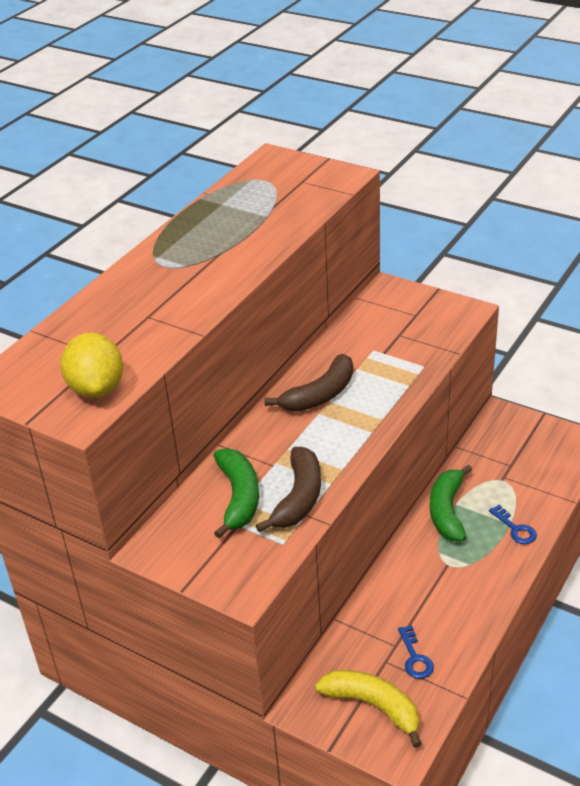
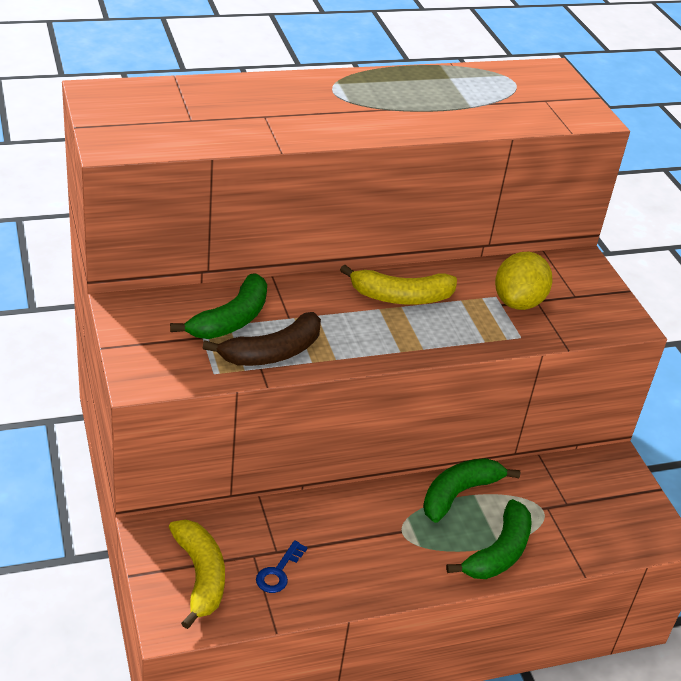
camera: 35 degrees right, 0 degrees up
yellow lemon [60,333,123,398] -> yellow lemon moved to [495,252,553,310]
brown banana [265,354,353,412] -> yellow banana [340,265,457,304]
blue key [489,505,537,544] -> green banana [446,499,532,579]

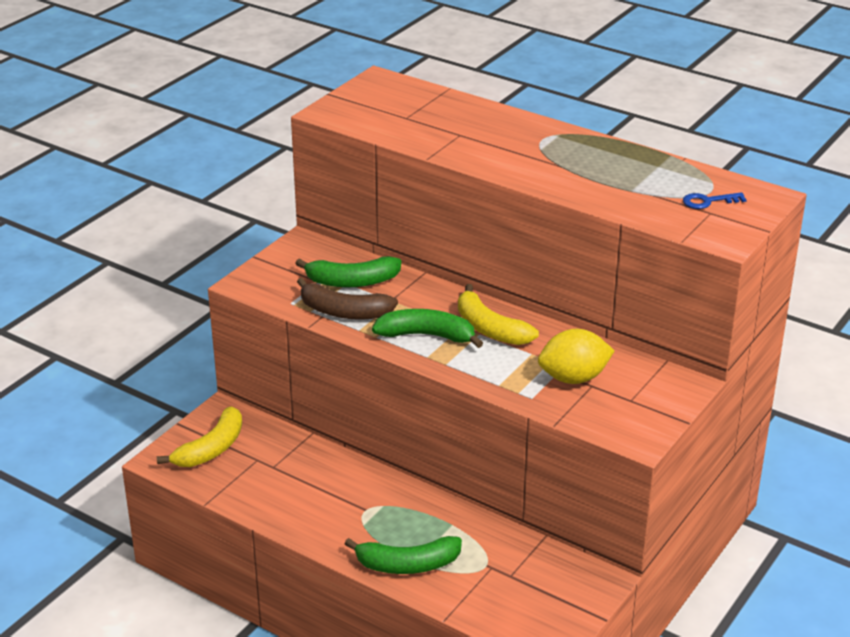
camera: 55 degrees right, 5 degrees down
blue key [256,540,308,593] -> blue key moved to [683,192,747,209]
green banana [423,458,520,523] -> green banana moved to [372,309,483,348]

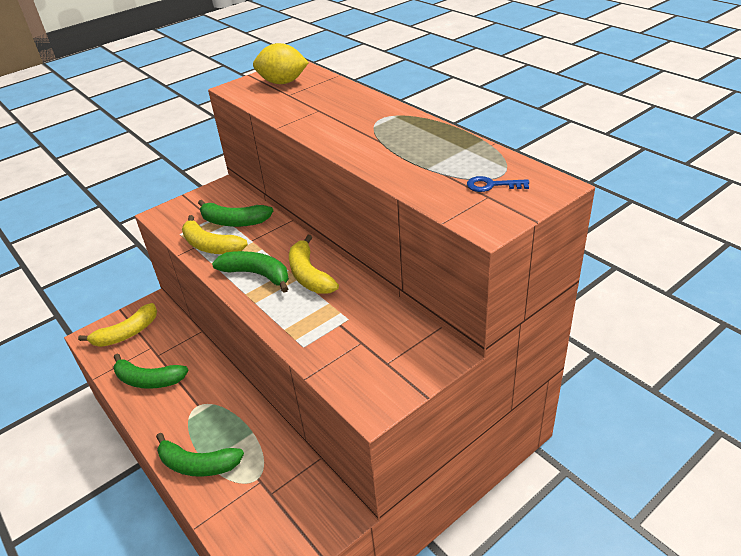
camera: 20 degrees right, 5 degrees up
brown banana [297,278,398,320] -> yellow banana [182,215,248,254]
yellow lemon [538,329,615,384] -> yellow lemon moved to [253,43,309,84]
none -> green banana [113,354,189,389]

